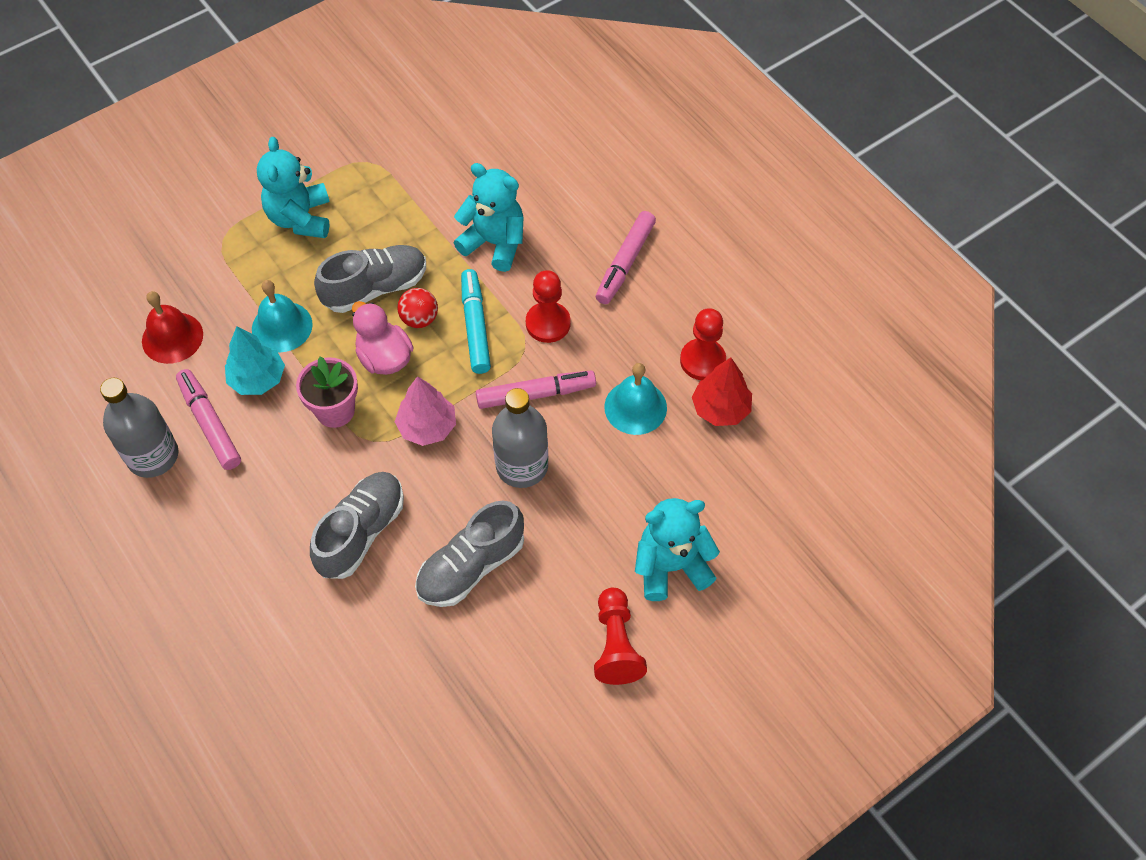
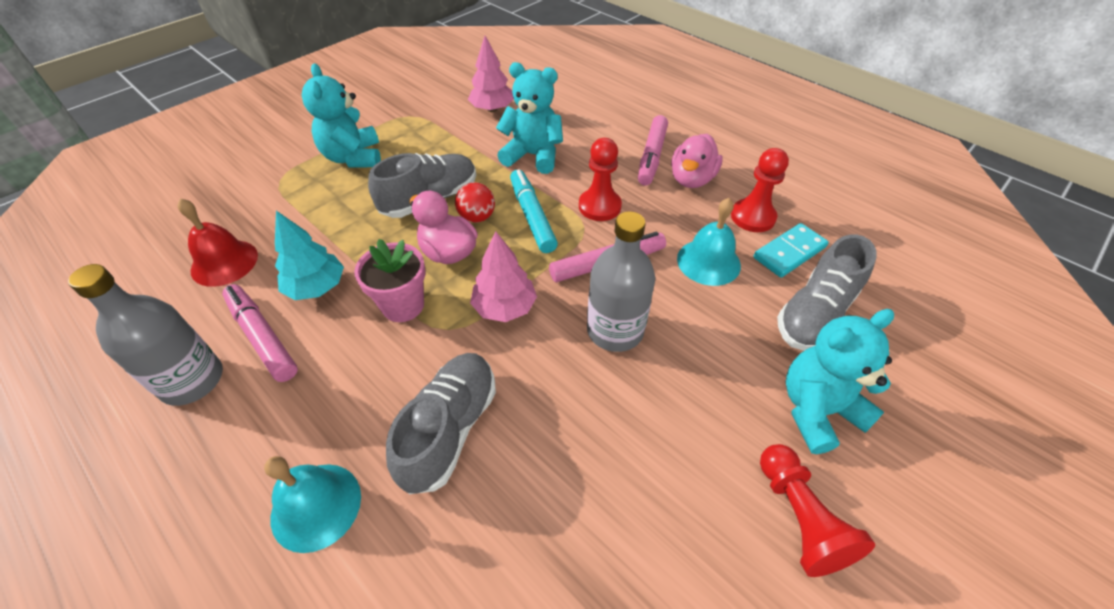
camera: 10 degrees left, 10 degrees down
turquoise bell [252,280,313,353] -> turquoise bell moved to [264,456,361,553]
grey shoe [415,501,524,607] -> grey shoe moved to [777,234,877,351]
red tree [692,358,752,426] -> turquoise domino [754,223,829,278]
none -> pink tree [468,36,514,112]
none -> pink duck [671,134,723,188]

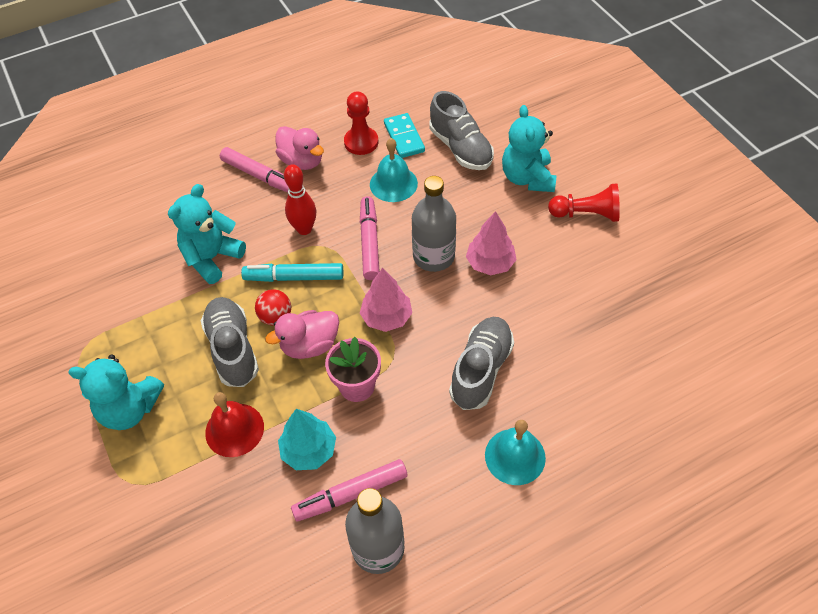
camera: 70 degrees left, 5 degrees up
red bell [178,199,258,287] -> red bell moved to [205,392,264,457]
grey shoe [386,353,496,494] -> grey shoe turned 75 degrees clockwise [449,317,514,410]
pink tree [468,36,514,112] -> pink tree moved to [466,211,517,275]
red pawn [579,138,622,221] -> red bowling pin [284,164,316,235]

